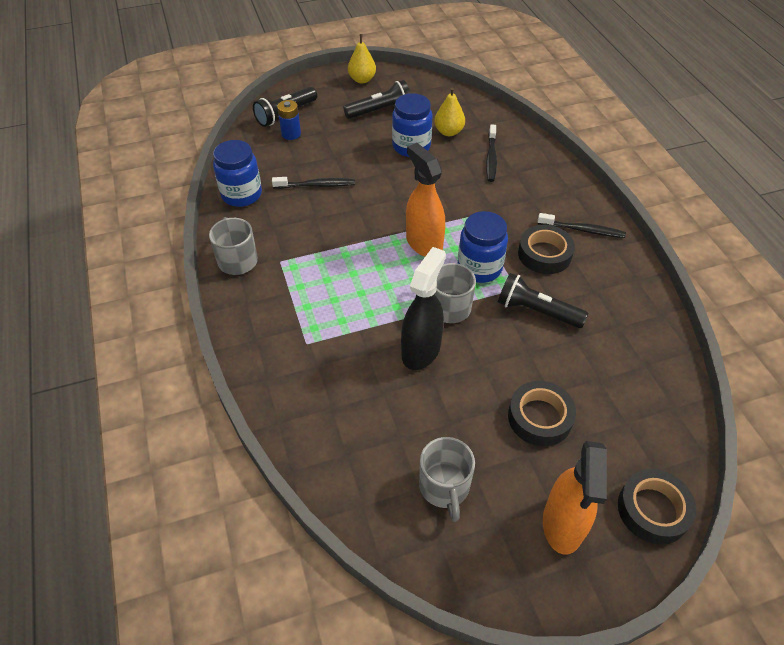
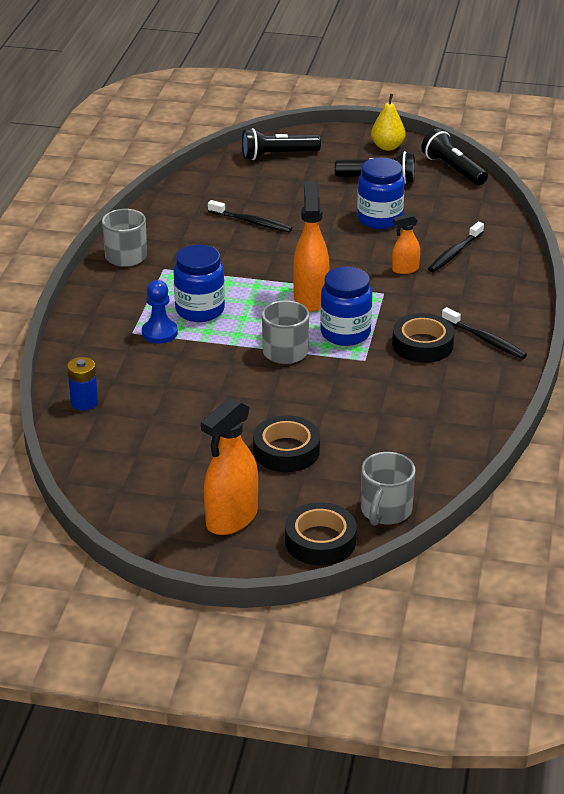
camera: 30 degrees right, 15 degrees down
blue jar [213,140,262,207] -> blue jar moved to [173,245,225,322]
blue battery [277,100,301,140] -> blue battery moved to [67,357,98,411]
black spray bottle [401,247,446,370] -> none
grey mug [419,437,475,522] -> grey mug moved to [361,452,415,526]
yellow pear [434,87,465,136] -> none
black flashlight [498,273,588,328] -> black flashlight moved to [421,129,488,185]
none -> blue pawn [142,280,178,343]
none -> orange spray bottle [392,214,420,274]

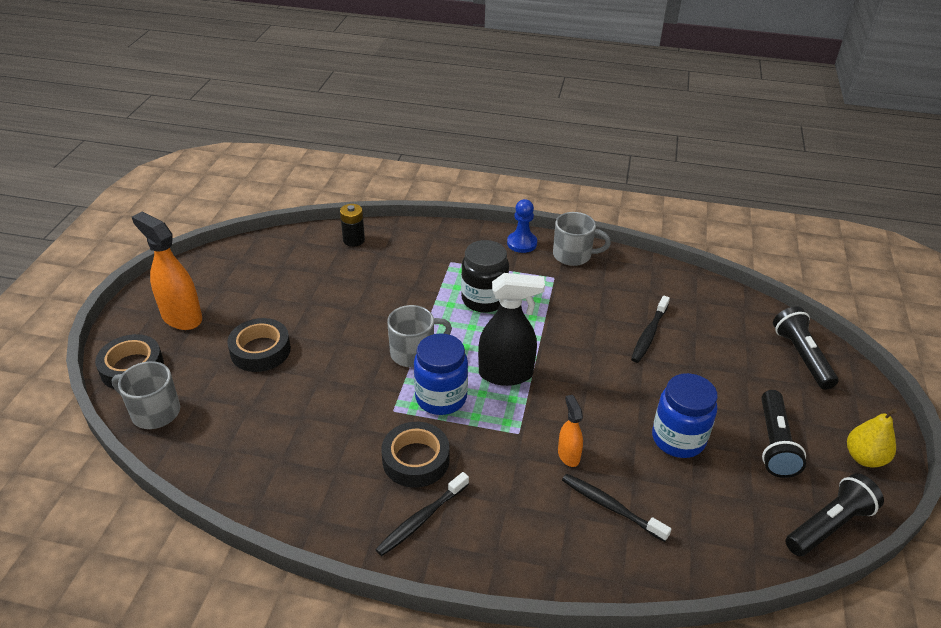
camera: 90 degrees right, 5 degrees up
blue battery [67,357,98,411] -> black battery [340,204,365,247]
blue pawn [142,280,178,343] -> blue pawn moved to [507,199,537,253]
blue jar [173,245,225,322] -> black jar [461,240,509,313]
orange spray bottle [293,182,329,312] -> black spray bottle [478,273,545,386]

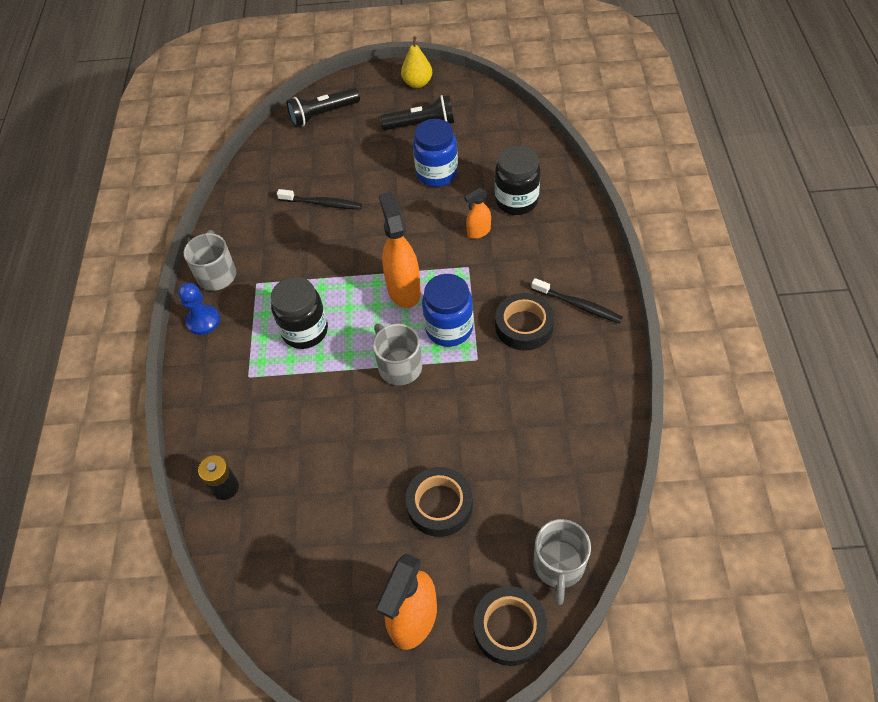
camera: 100 degrees left, 15 degrees up
black spray bottle [478,273,545,386] -> orange spray bottle [379,192,421,308]
black toothbrush [562,474,671,542] -> black jar [495,146,541,215]
black flashlight [785,473,884,556] -> none

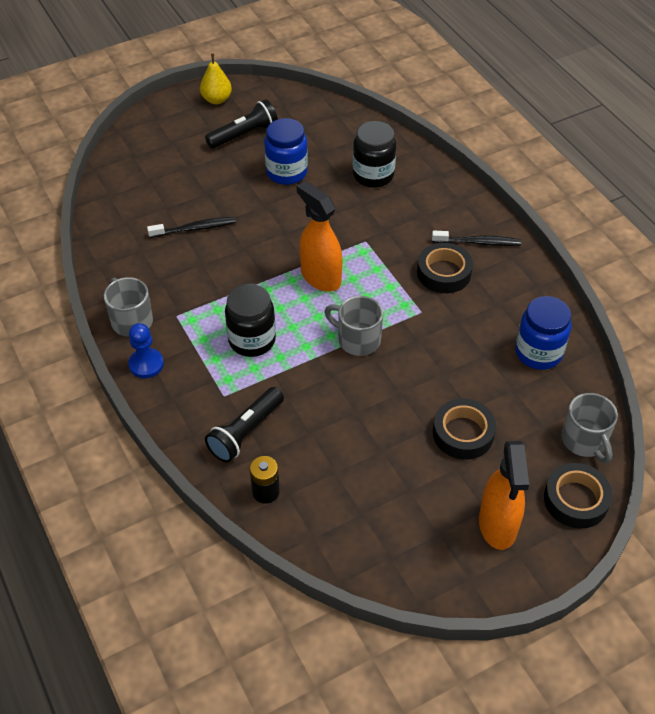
camera: 30 degrees left, 5 degrees down
black flashlight [287,88,360,127] -> black flashlight moved to [205,387,284,463]
blue jar [422,274,473,347] -> blue jar moved to [515,296,571,370]
orange spray bottle [464,188,491,239] -> none

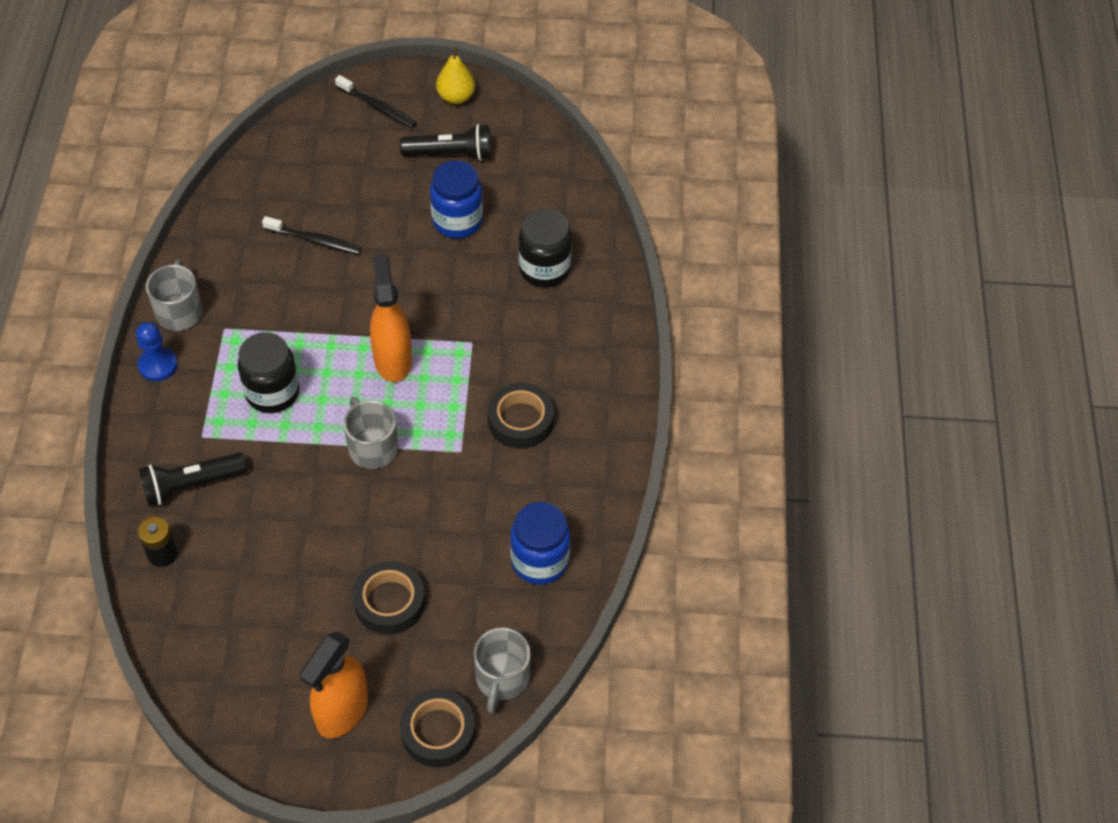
camera: 30 degrees right, 5 degrees up
black toothbrush [432,231,521,246] -> black toothbrush moved to [335,75,416,128]

